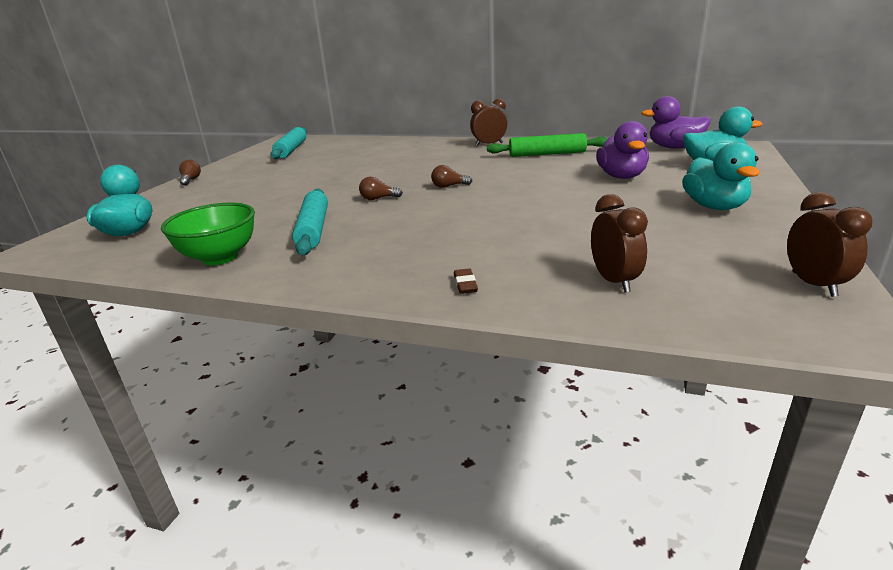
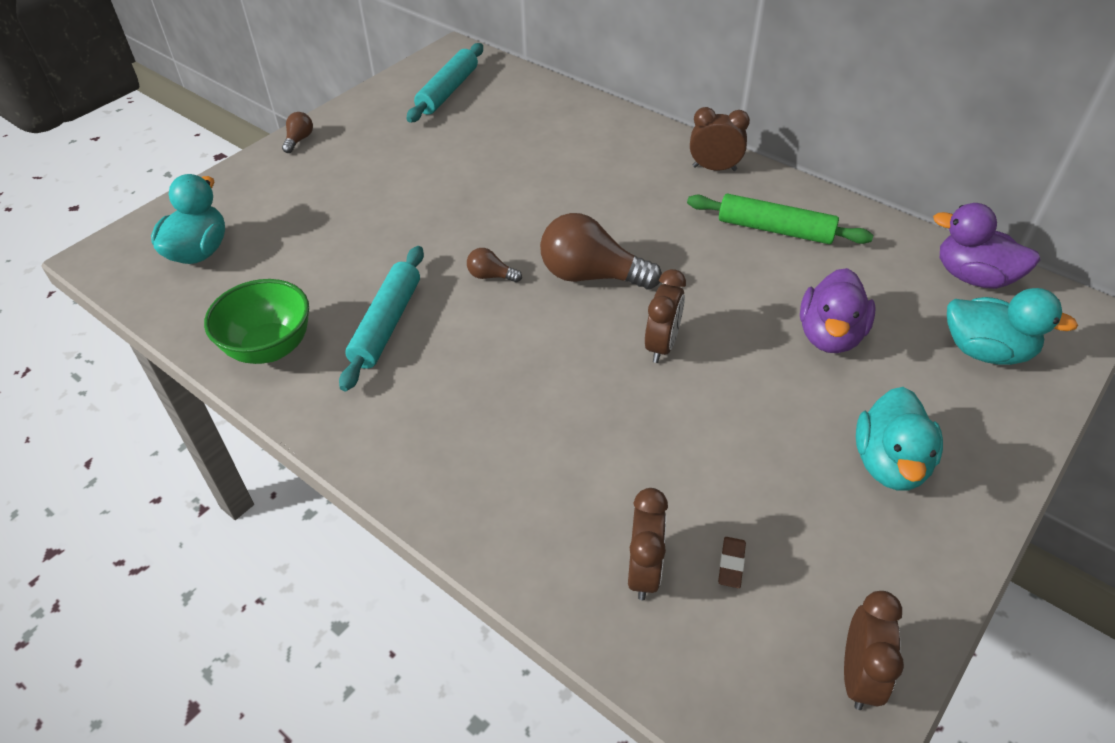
camera: 20 degrees right, 20 degrees up
brown light bulb [431,165,472,188] -> brown light bulb [540,213,662,289], size x2.16
brown eraser [454,268,478,294] -> brown eraser moved to [718,537,746,588]
none -> brown clock [645,269,686,363]

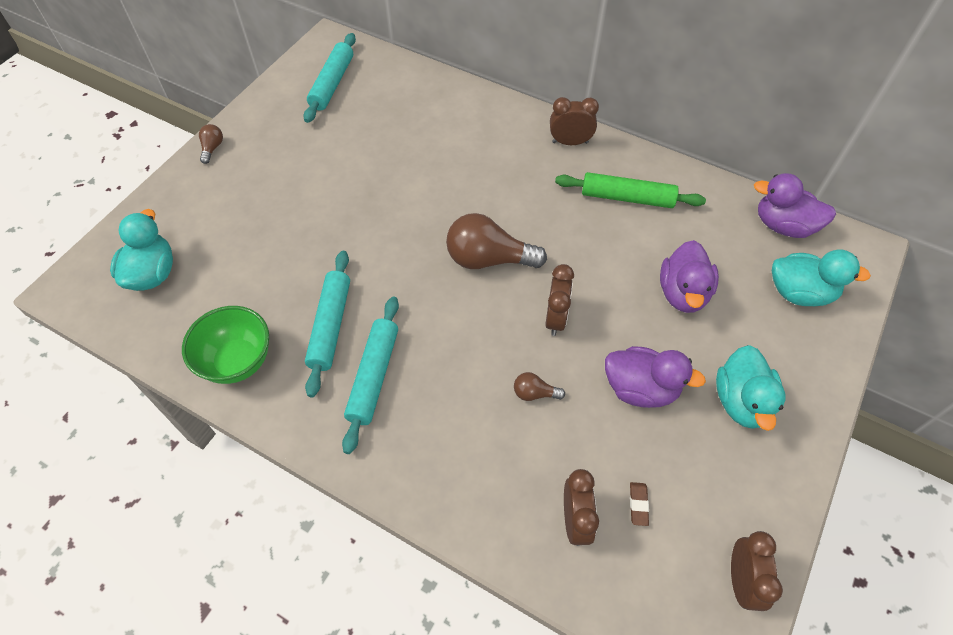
camera: 10 degrees left, 10 degrees up
brown light bulb [467,248,522,283] -> brown light bulb moved to [514,372,565,401]
none -> turquoise rolling pin [342,297,399,454]
none -> purple duck [605,346,706,408]

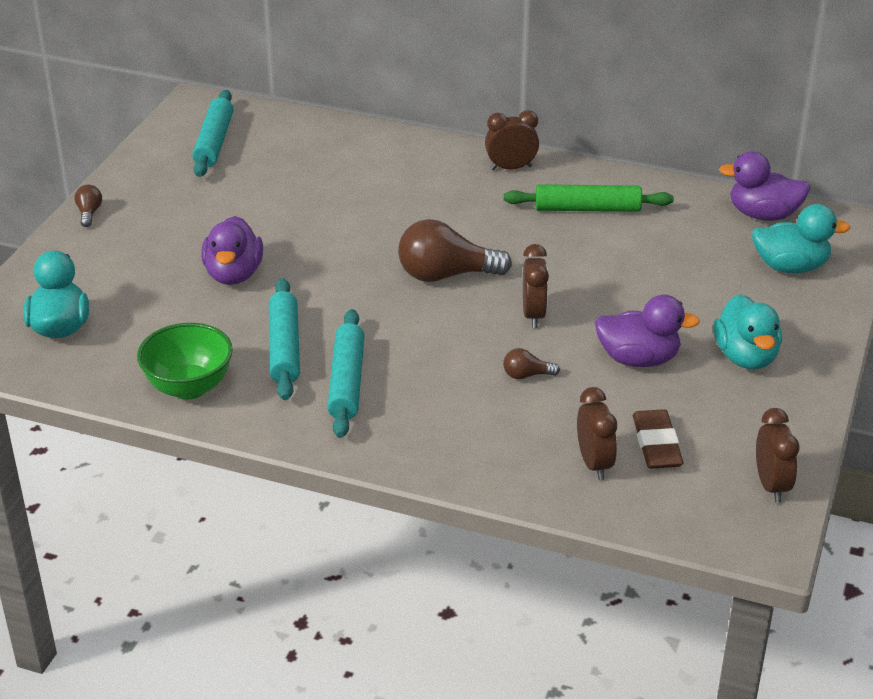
camera: 10 degrees left, 20 degrees down
brown eraser [630,482,649,526] -> brown eraser [633,409,683,469], size x1.95
purple duck [660,240,719,313] -> purple duck moved to [201,216,263,285]

